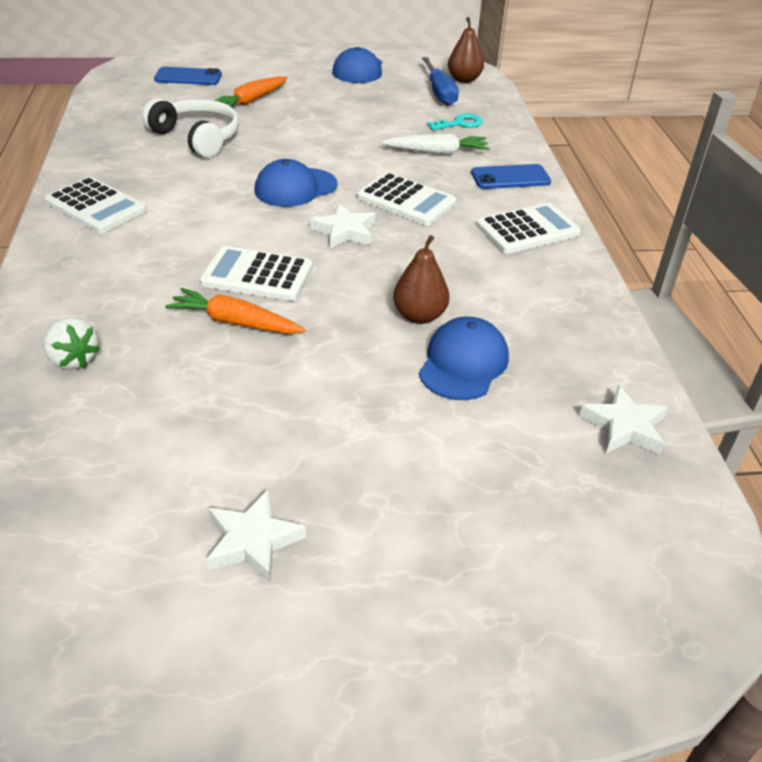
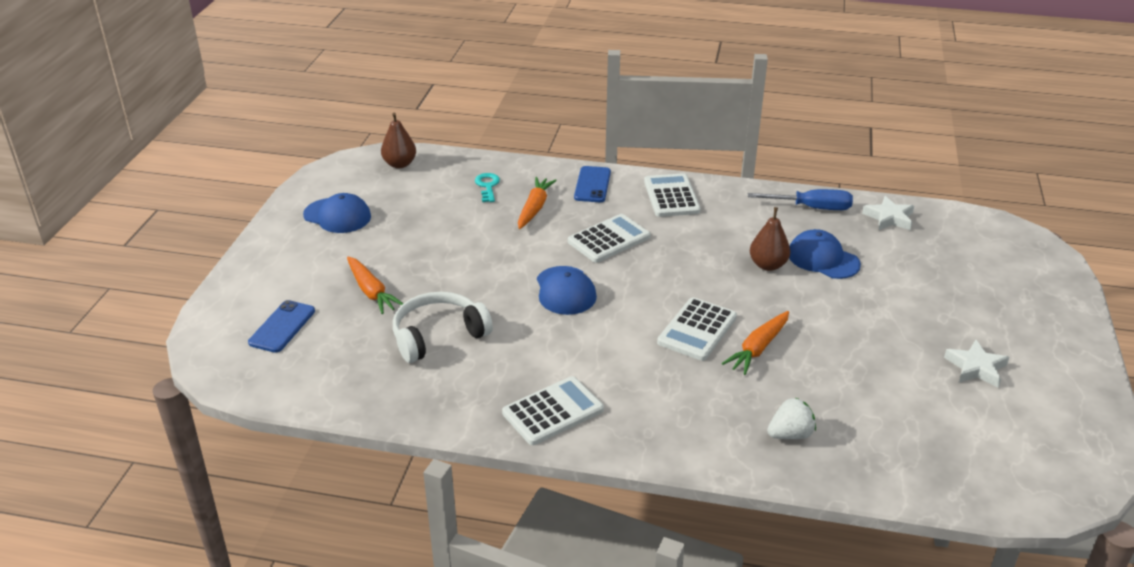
camera: 70 degrees left, 5 degrees down
white star [310,203,376,249] -> none
white carrot [381,133,490,154] -> orange carrot [518,177,557,229]
blue screwdriver [422,57,459,106] -> blue screwdriver moved to [748,189,853,210]

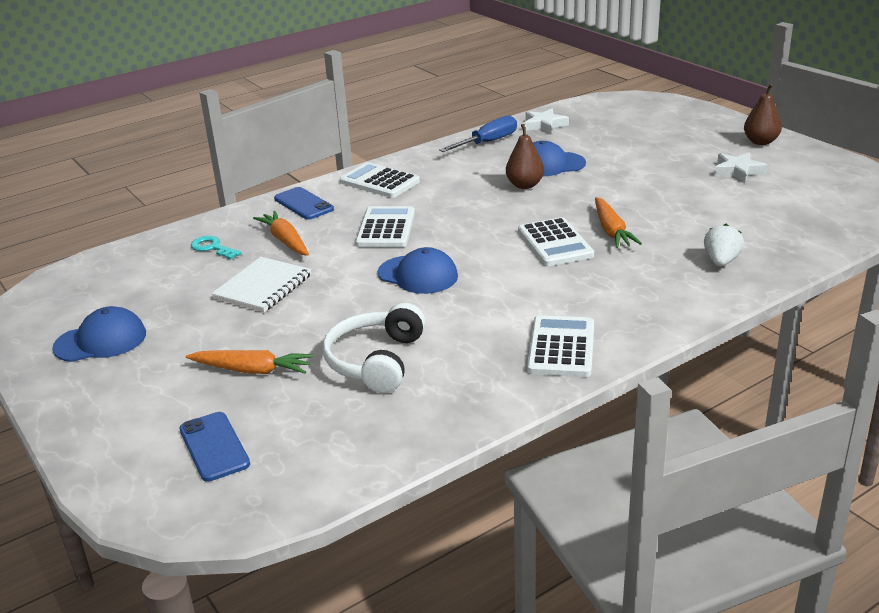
camera: 45 degrees left, 5 degrees down
brown pear [381,113,416,168] -> brown pear moved to [744,84,782,145]
none -> white notebook [211,257,312,312]

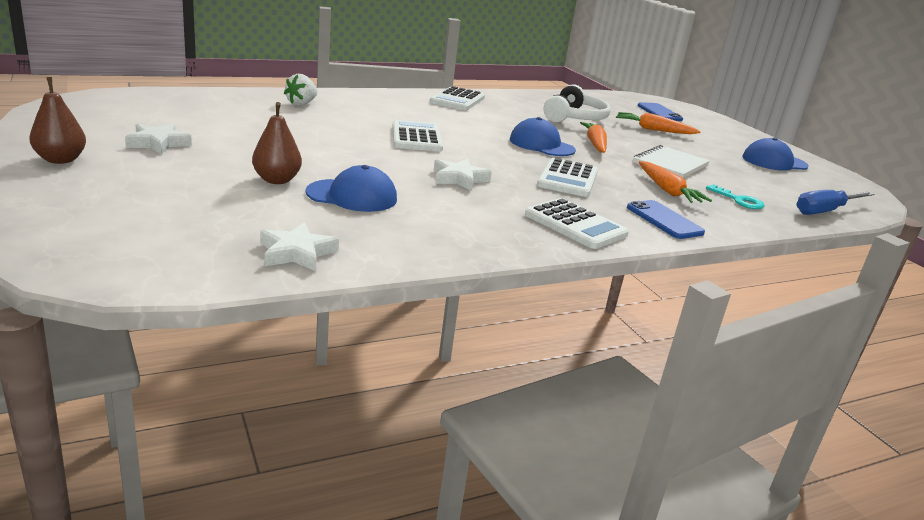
camera: 175 degrees left, 5 degrees down
blue screwdriver [439,115,517,152] -> blue screwdriver moved to [796,190,874,215]
brown pear [506,124,544,189] -> brown pear moved to [252,102,302,184]
orange carrot [595,197,642,248] -> orange carrot moved to [580,122,607,153]
none -> white star [434,159,492,191]

